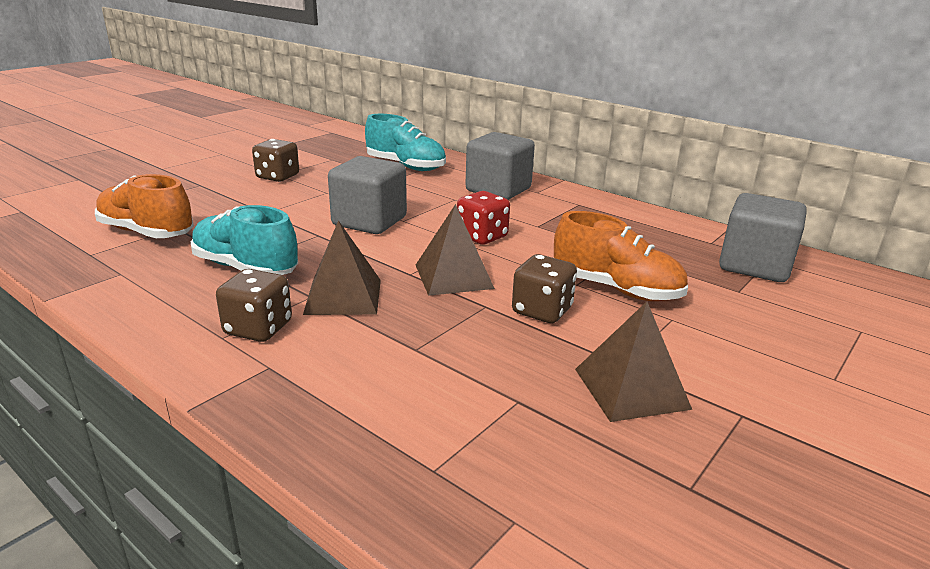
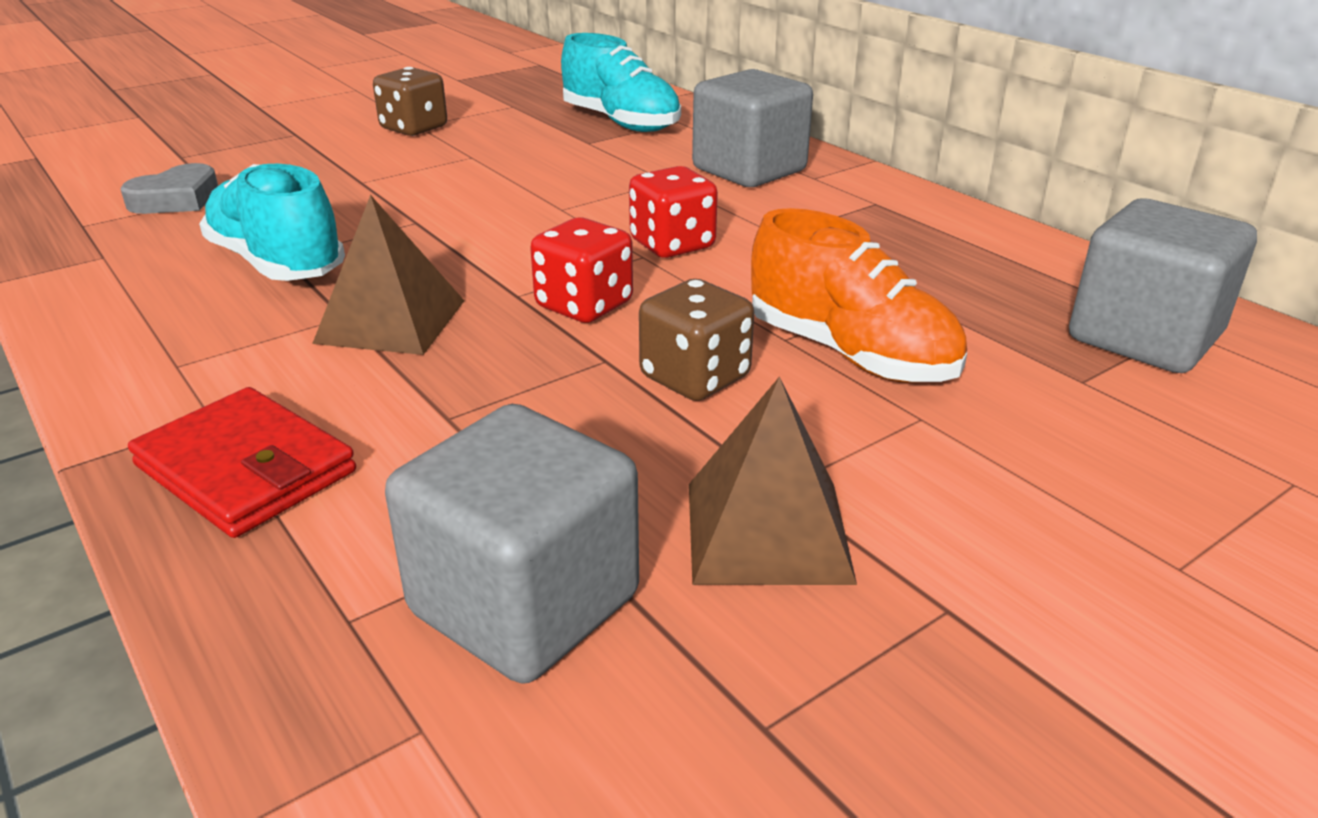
camera: 15 degrees right, 5 degrees up
orange shoe [95,174,194,238] -> grey heart [121,163,218,214]
brown dice [216,269,292,342] -> none
grey cube [328,156,407,234] -> grey cube moved to [385,404,639,684]
brown pyramid [416,204,495,296] -> red dice [530,218,633,323]
none -> red wallet [128,387,356,538]

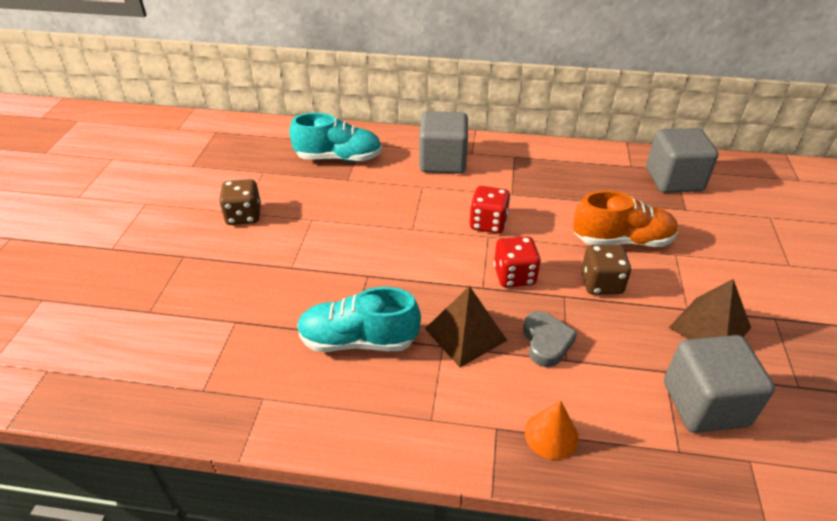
camera: 45 degrees left, 10 degrees up
grey heart [121,163,218,214] -> grey heart moved to [523,311,577,367]
red wallet [128,387,356,538] -> orange cone [525,400,579,460]

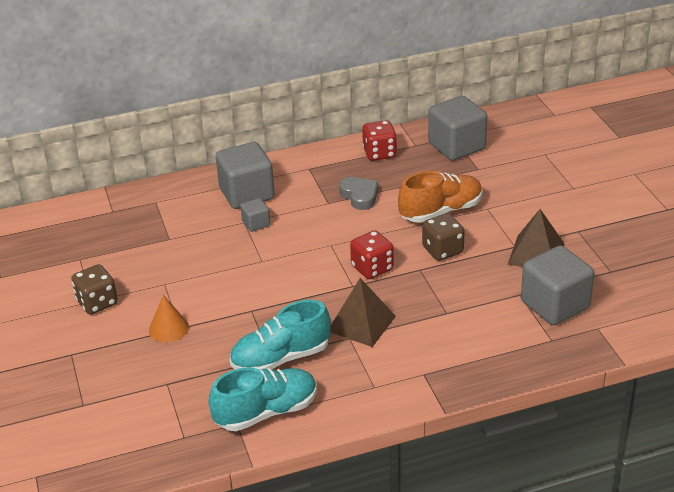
camera: 25 degrees left, 5 degrees down
turquoise shoe [290,113,382,162] -> turquoise shoe moved to [209,367,317,431]
red dice [470,186,510,234] -> red dice moved to [362,120,397,161]
grey heart [523,311,577,367] -> grey heart moved to [339,177,378,210]
orange cone [525,400,579,460] -> orange cone moved to [149,295,189,342]
none -> grey cube [240,198,270,232]

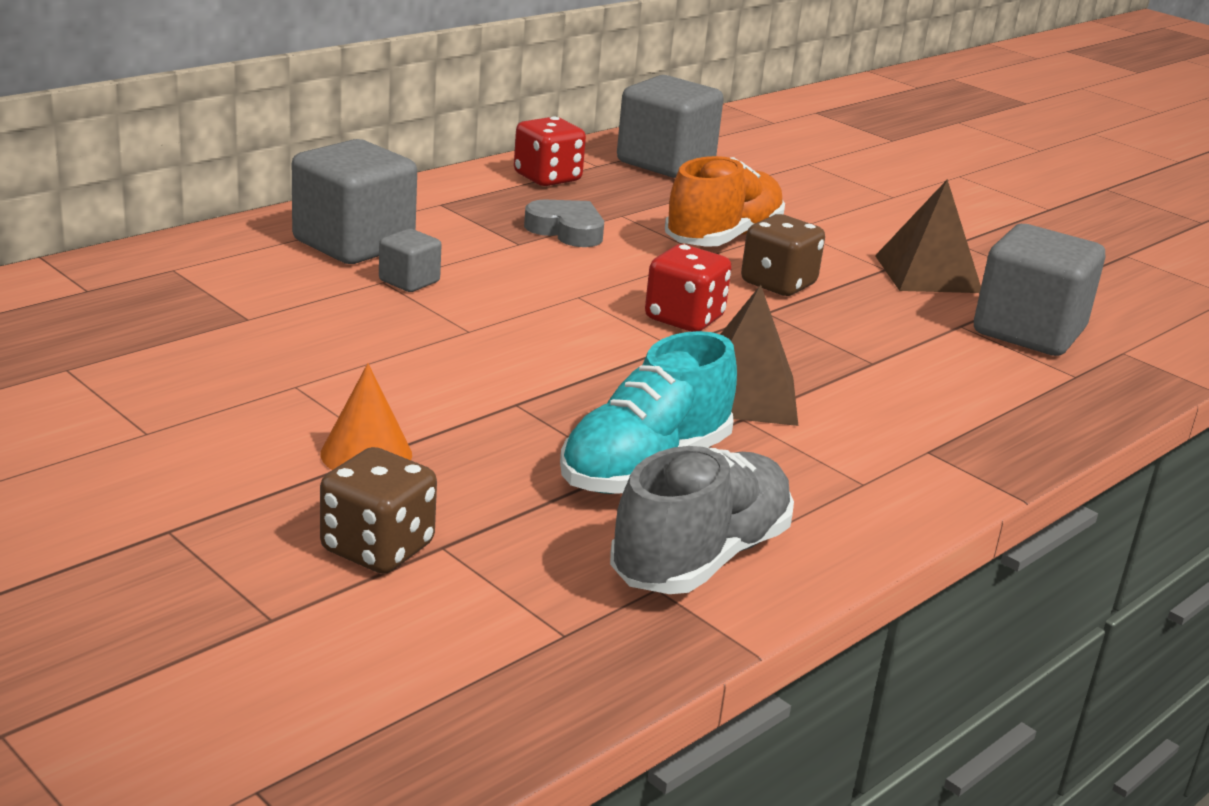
camera: 30 degrees left, 10 degrees down
brown dice [71,264,118,315] -> brown dice moved to [320,447,437,574]
turquoise shoe [209,367,317,431] -> grey shoe [610,446,794,594]

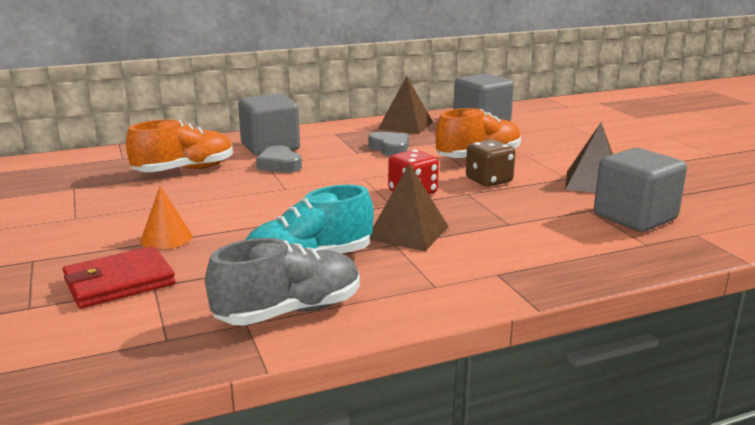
camera: 25 degrees right, 5 degrees down
brown dice [320,447,437,574] -> red wallet [63,246,176,308]
grey cube [379,229,442,292] -> grey heart [256,145,302,173]
red dice [514,117,586,186] -> brown pyramid [378,76,433,134]
none -> orange shoe [126,119,233,172]

